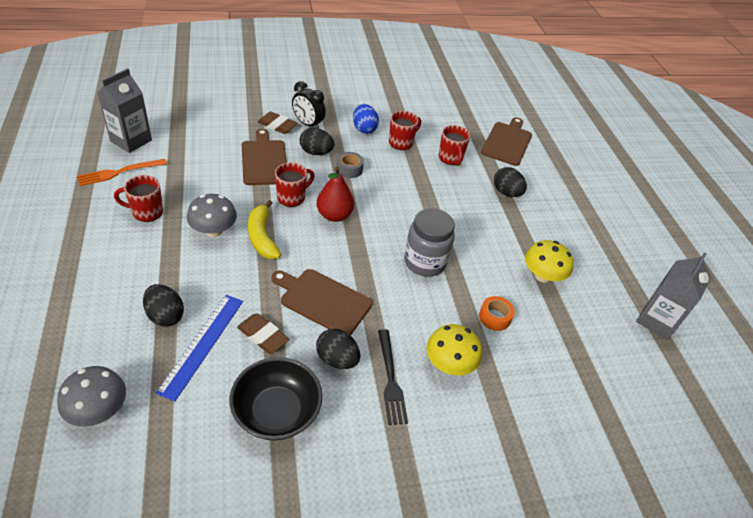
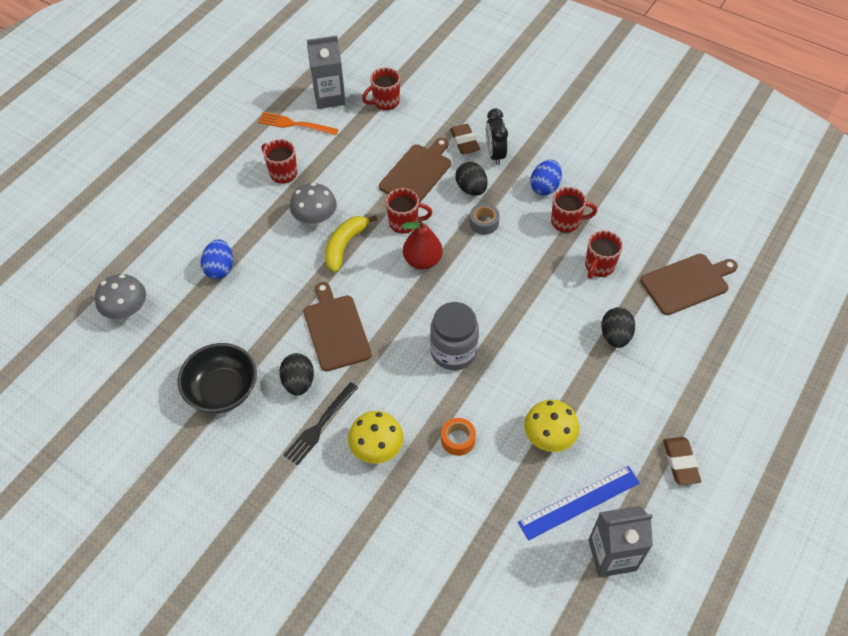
camera: 50 degrees right, 10 degrees up
black egg [143,284,184,327] -> blue egg [201,240,233,279]
blue ruler [156,295,243,401] -> blue ruler moved to [518,466,640,541]
brown eraser [237,313,289,354] -> brown eraser moved to [663,437,701,485]
none -> red mug [362,68,400,110]

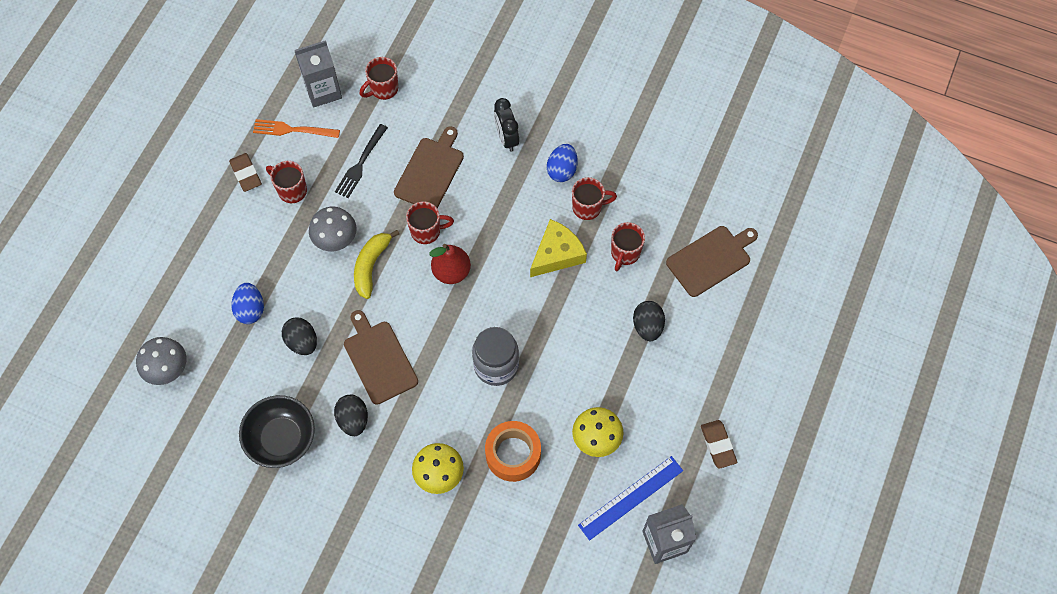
camera: 10 degrees left, 10 degrees up
black fork [283,382,358,466] -> black fork moved to [335,124,388,198]
orange tape [441,418,476,456] -> orange tape [485,421,541,482], size x1.73
brown eraser [450,124,480,154] -> brown eraser moved to [229,153,262,192]
black egg [456,162,487,196] -> black egg moved to [282,318,317,355]
grey tape [469,203,500,235] -> none
none -> yellow cheese [530,219,587,277]

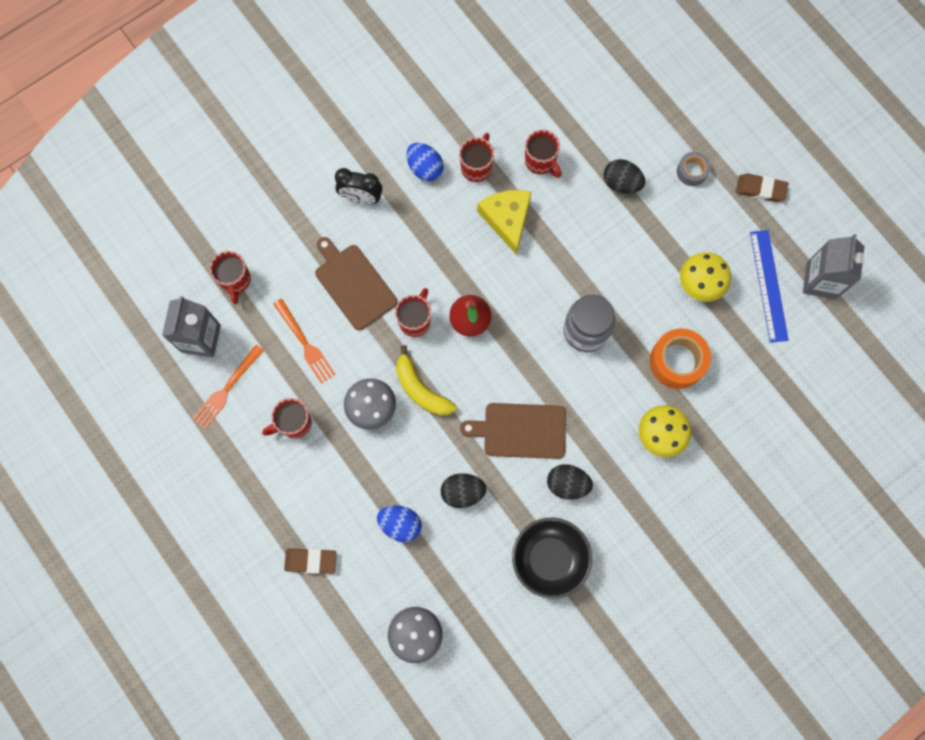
camera: 60 degrees left, 10 degrees up
brown eraser [229,153,262,192] -> brown eraser moved to [284,548,337,574]
black fork [335,124,388,198] -> orange fork [273,299,336,384]
brown cutting board [666,226,758,297] -> none
none -> grey tape [677,152,711,186]

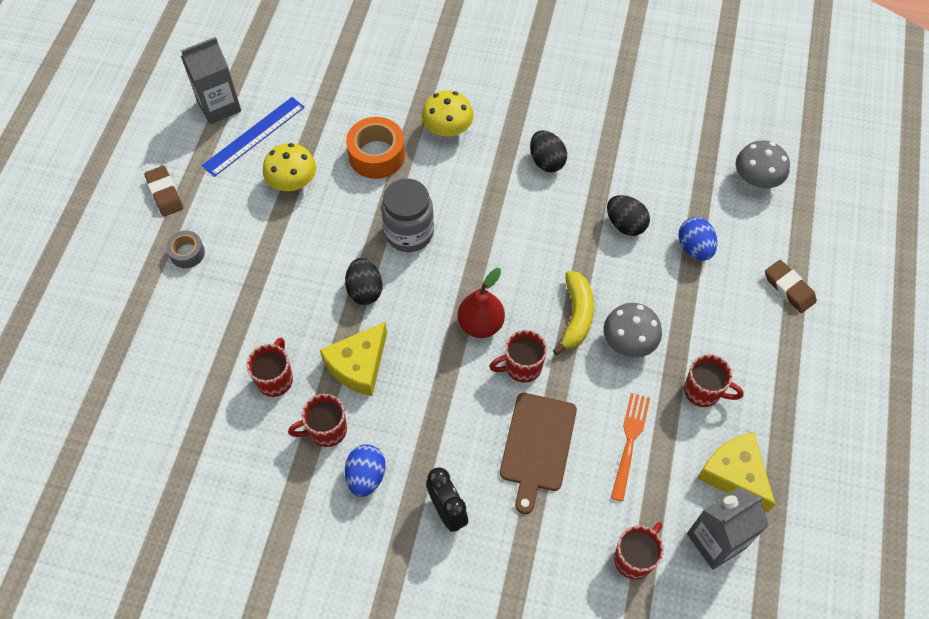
camera: 130 degrees left, 15 degrees down
orange fork [192,345,264,429] -> yellow cheese [697,432,775,512]
brown cutting board [460,403,566,459] -> none
black bowl [512,518,592,599] -> none
black egg [604,159,645,194] -> black egg moved to [345,258,382,305]

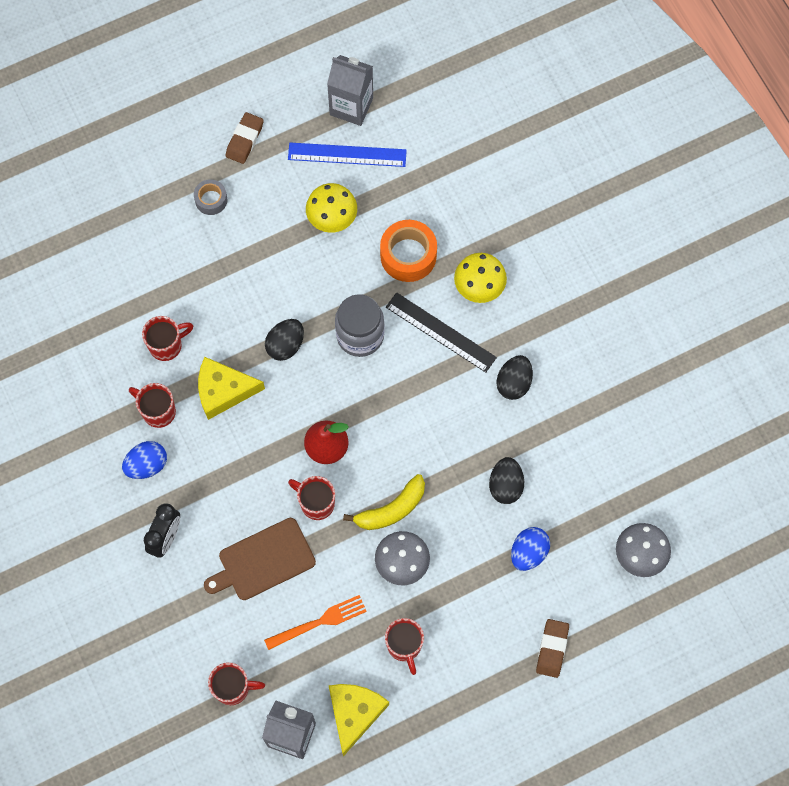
camera: 50 degrees right, 10 degrees up
none -> black ruler [386,292,497,373]

